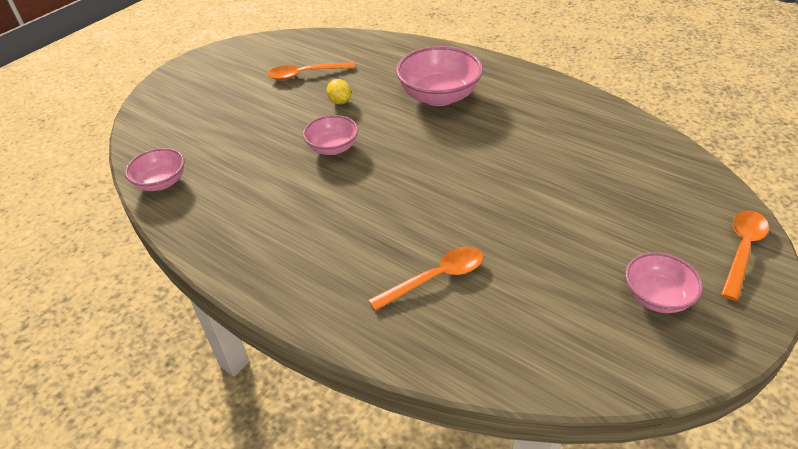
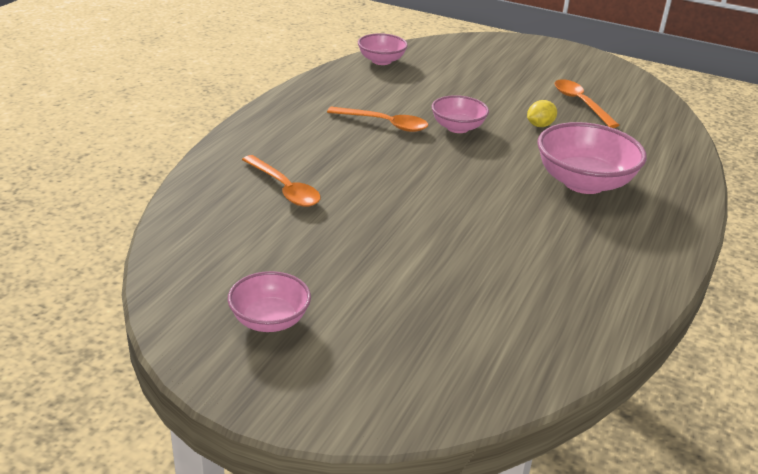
camera: 75 degrees right, 10 degrees down
orange spoon [721,210,769,301] -> orange spoon moved to [327,107,428,132]

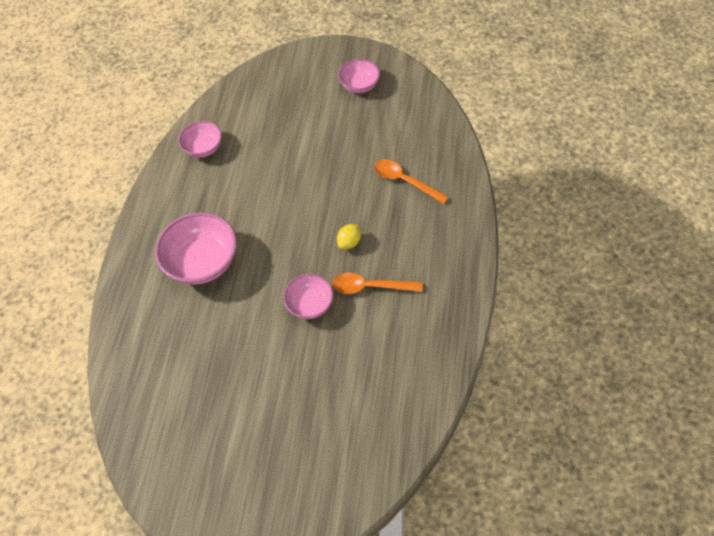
camera: 170 degrees right, 25 degrees up
pink bowl [358,33,408,65] -> pink bowl moved to [178,121,222,157]
yellow lemon [527,100,557,127] -> yellow lemon moved to [337,224,361,249]
orange spoon [555,79,619,128] -> none

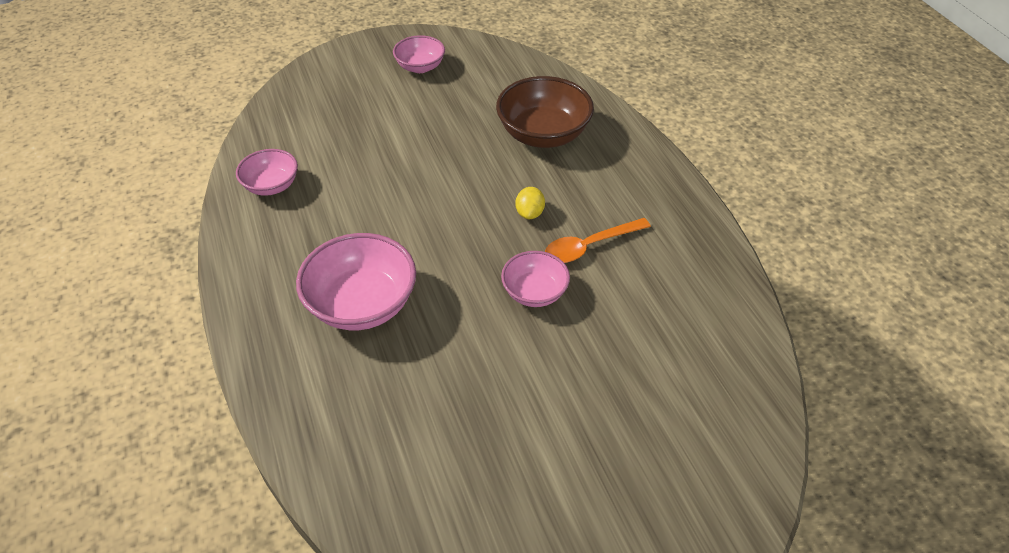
camera: 35 degrees left, 10 degrees down
orange spoon [374,159,449,204] -> brown bowl [496,76,594,148]

